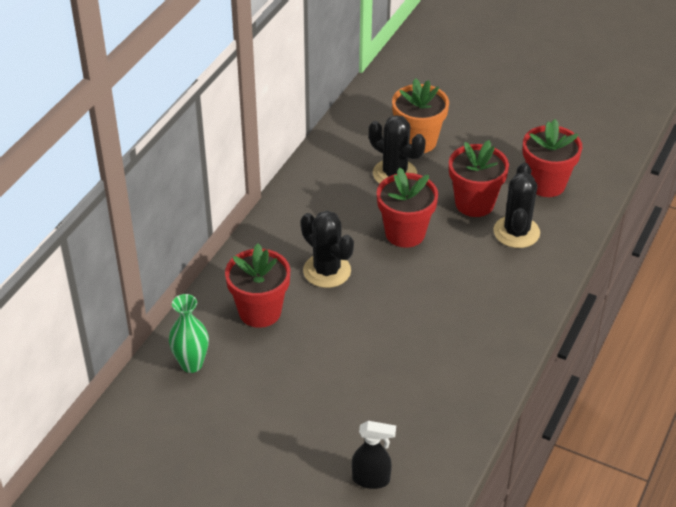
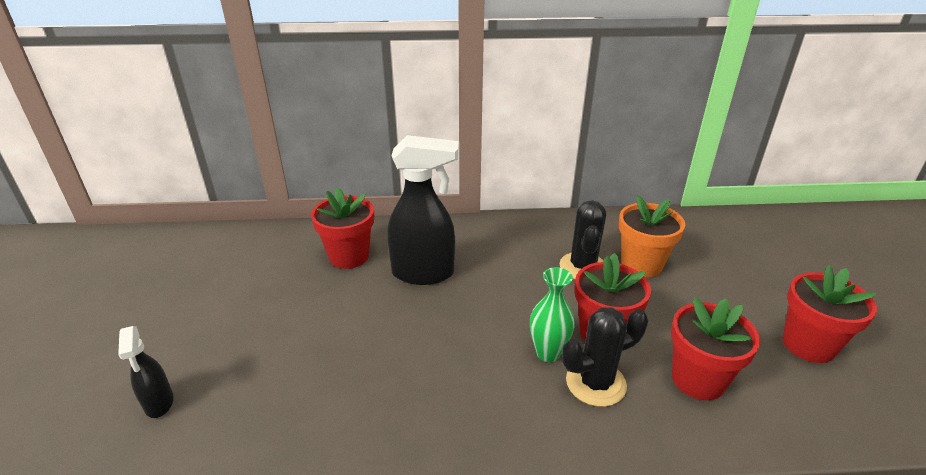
camera: 60 degrees right, 10 degrees down
green vase [169,294,209,373] -> green vase moved to [530,267,575,362]
black cactus [301,211,354,288] -> black spray bottle [387,135,459,285]
red flower pot [377,167,438,248] -> red flower pot moved to [783,265,877,363]

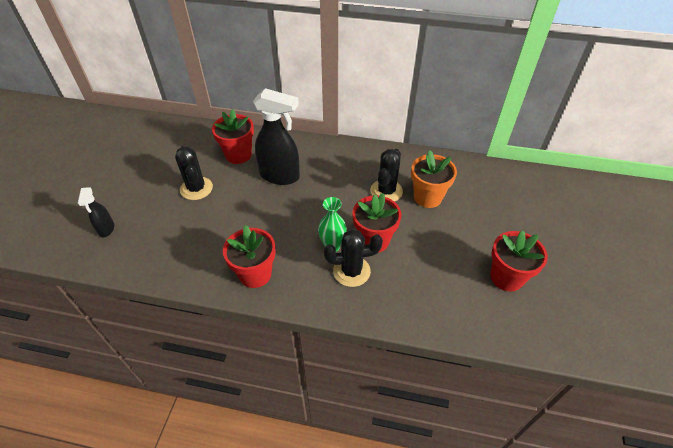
camera: 15 degrees right, 15 degrees up
red flower pot [671,297,760,400] -> red flower pot moved to [223,225,276,288]
none -> black cactus [175,146,213,200]

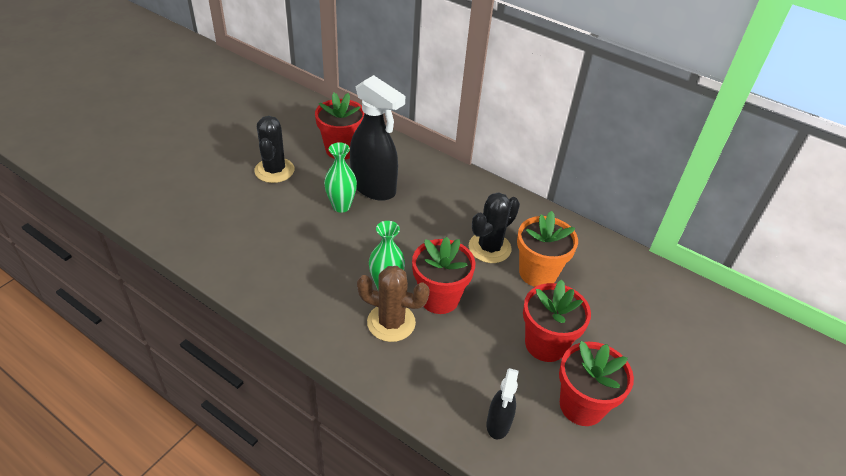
camera: 20 degrees right, 5 degrees down
black spray bottle [78,187,114,237] -> black spray bottle moved to [486,368,518,439]
red flower pot [223,225,276,288] -> red flower pot moved to [523,280,591,362]
black cactus [324,229,383,287] -> brown cactus [357,266,430,342]
none -> green vase [324,142,357,213]

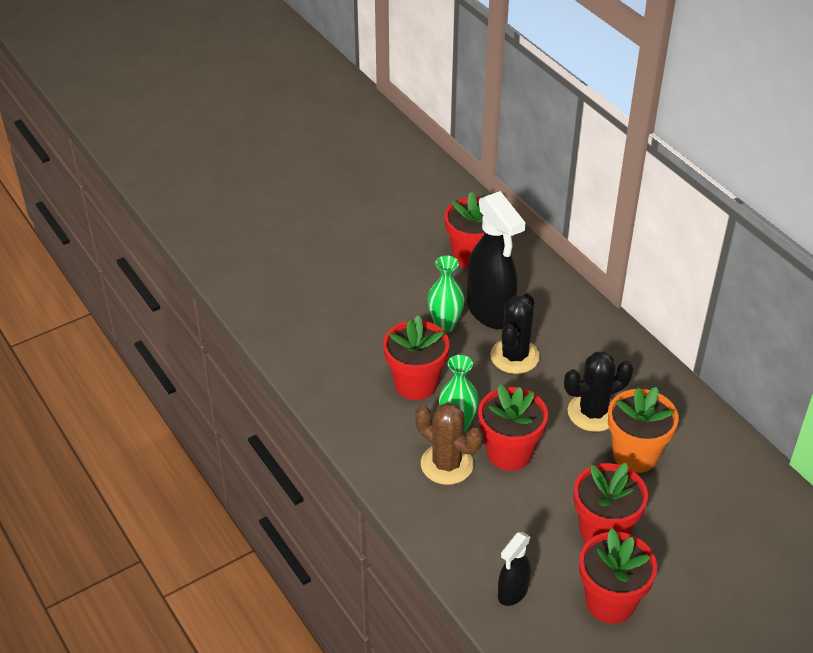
camera: 25 degrees right, 0 degrees up
black cactus [254,116,294,183] -> black cactus moved to [490,294,540,374]
none -> red flower pot [383,315,449,400]

